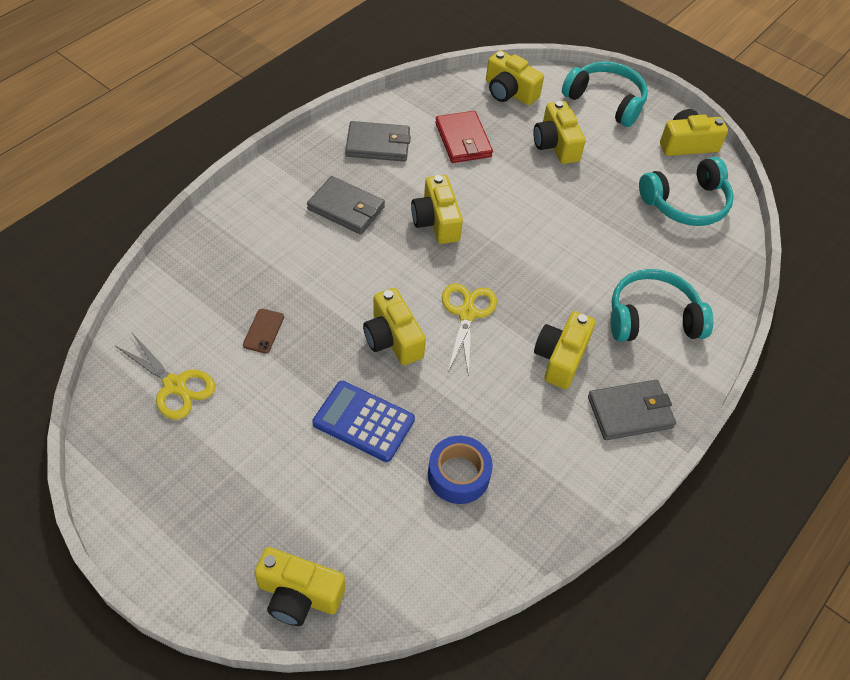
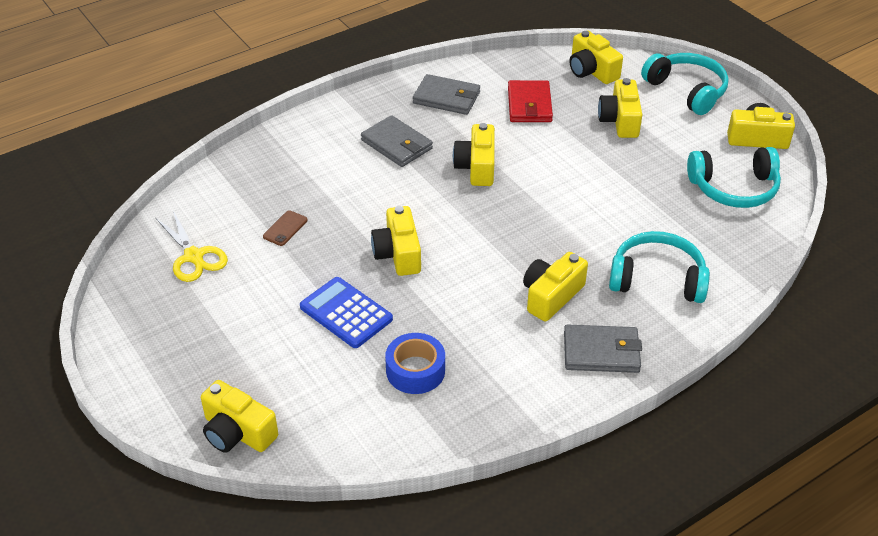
camera: 20 degrees right, 10 degrees down
yellow scissors [442,283,497,376] -> none

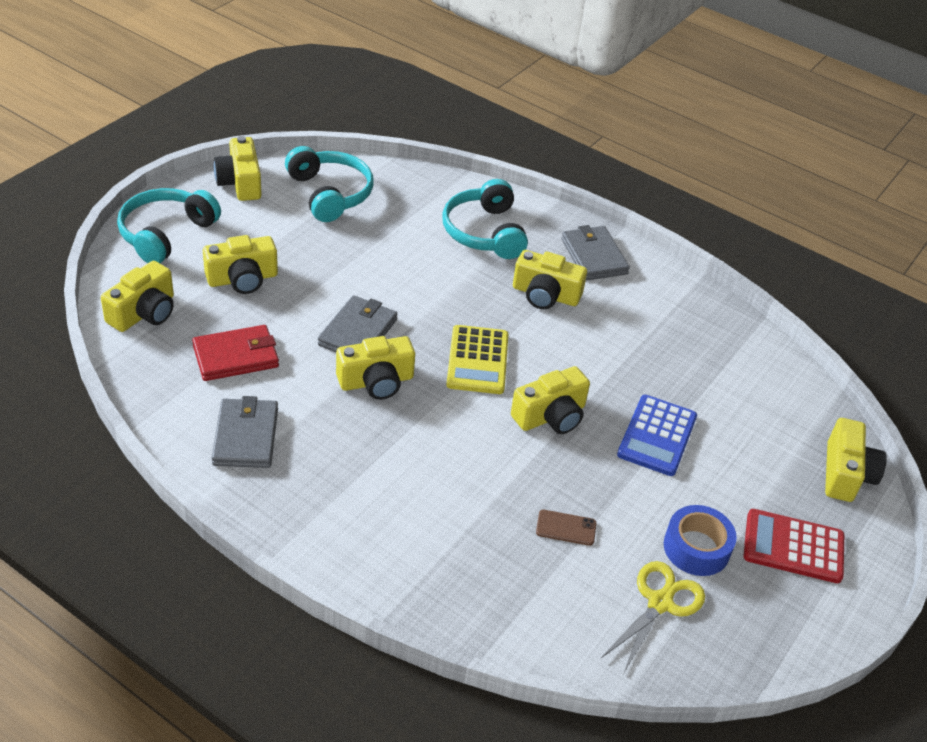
camera: 115 degrees left, 0 degrees up
grey wallet [361,115,433,167] -> grey wallet moved to [318,295,397,352]
blue tape [385,333,445,394] -> blue tape moved to [664,505,737,576]
none -> yellow calculator [446,325,508,394]
none -> red calculator [744,509,844,583]

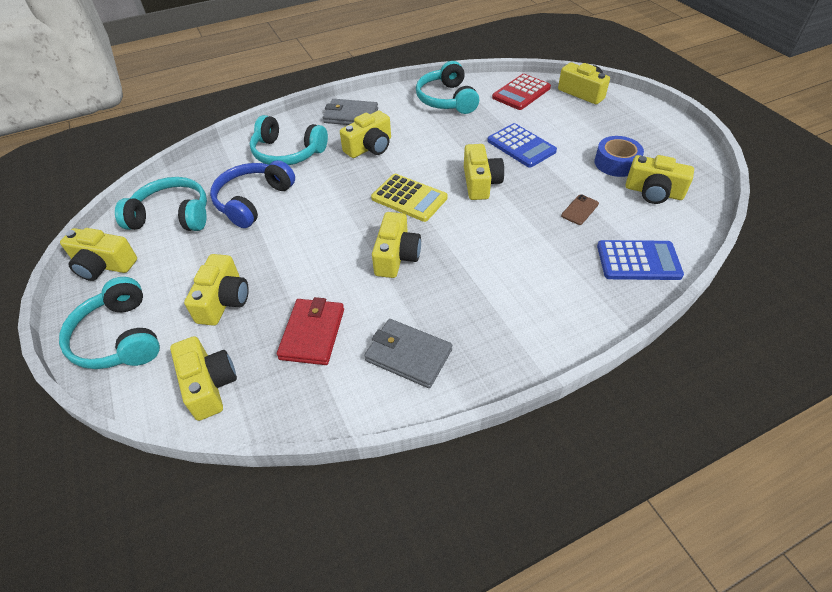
camera: 55 degrees left, 5 degrees up
grey wallet [318,295,397,352] -> none
yellow scissors [601,561,705,672] -> yellow camera [625,155,694,204]
red calculator [744,509,844,583] -> red calculator moved to [492,74,551,110]
none -> blue headphones [210,160,295,228]
none -> turquoise headphones [416,61,479,114]
none -> blue calculator [597,240,684,280]

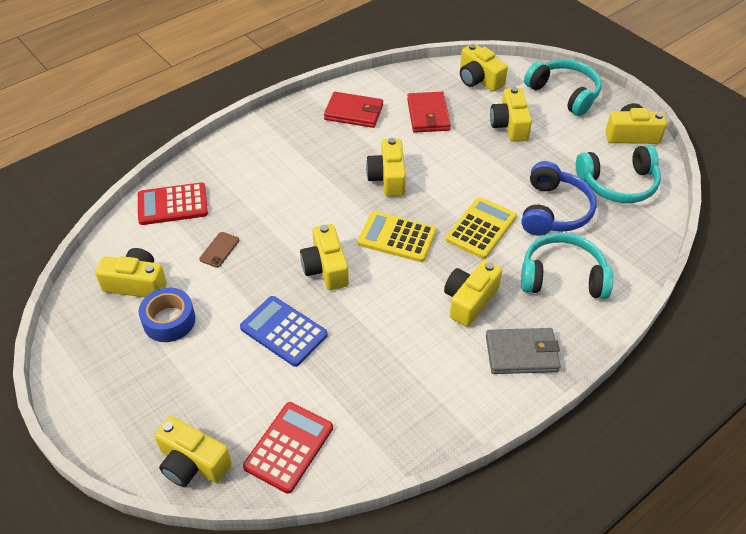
camera: 165 degrees right, 0 degrees up
grey wallet [364,319,452,388] -> red wallet [324,92,383,128]
turquoise headphones [416,61,479,114] -> none
blue calculator [597,240,684,280] -> red calculator [138,183,208,225]
none -> yellow calculator [446,197,517,259]

